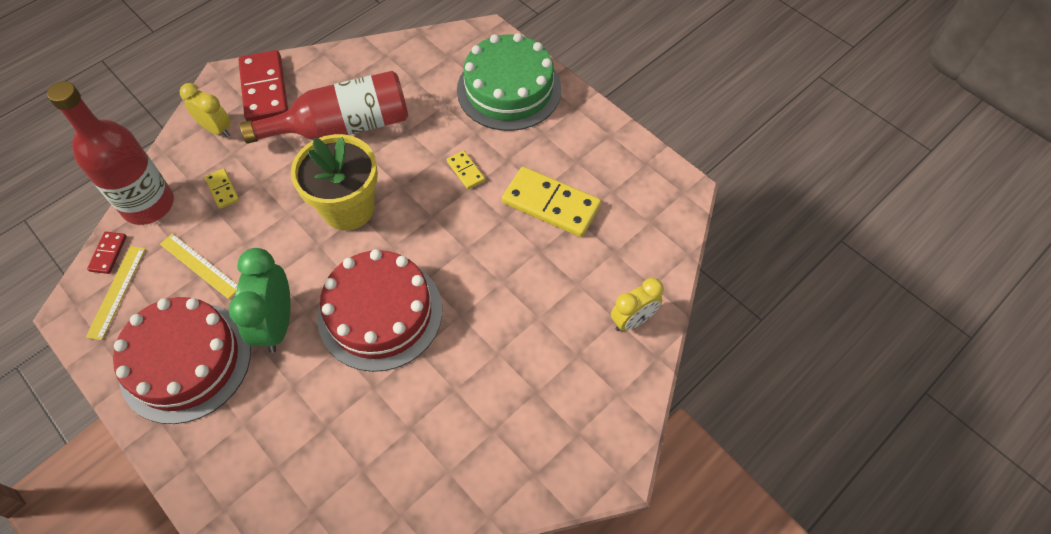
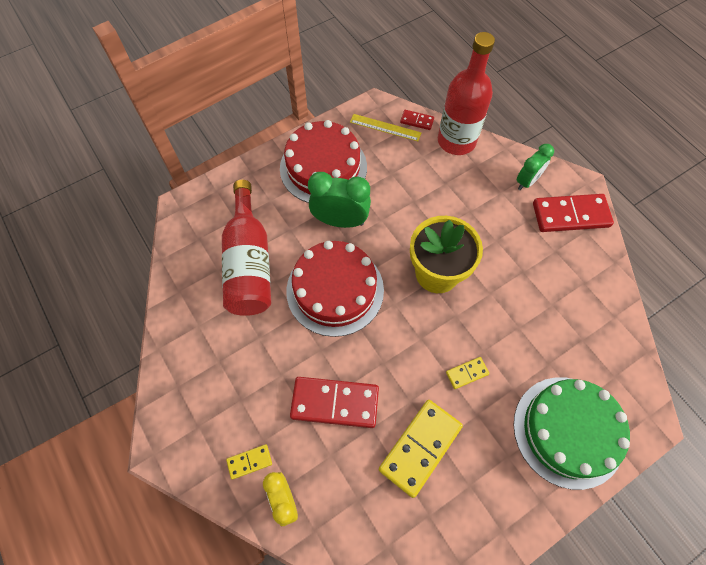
camera: 100 degrees right, 5 degrees up
yellow ruler [160,233,238,299] -> none
yellow clock [179,83,231,137] -> green clock [516,144,554,190]
yellow domino [205,169,239,209] -> yellow domino moved to [226,444,272,480]
red bottle [240,71,408,144] -> red bottle moved to [222,180,271,316]
none -> red domino [290,377,379,428]

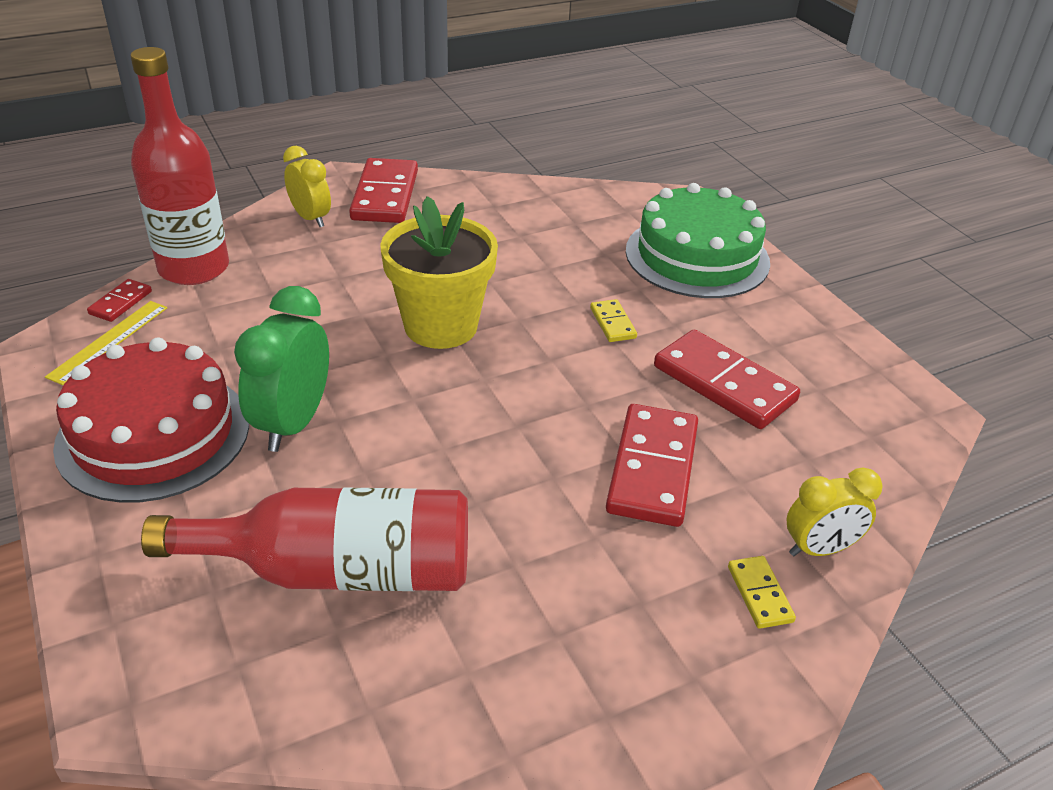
camera: 85 degrees left, 25 degrees down
red cake [286,241,384,337] -> none
yellow domino [379,400,463,498] -> red domino [654,330,800,429]
green clock [516,144,554,190] -> yellow clock [283,146,331,227]

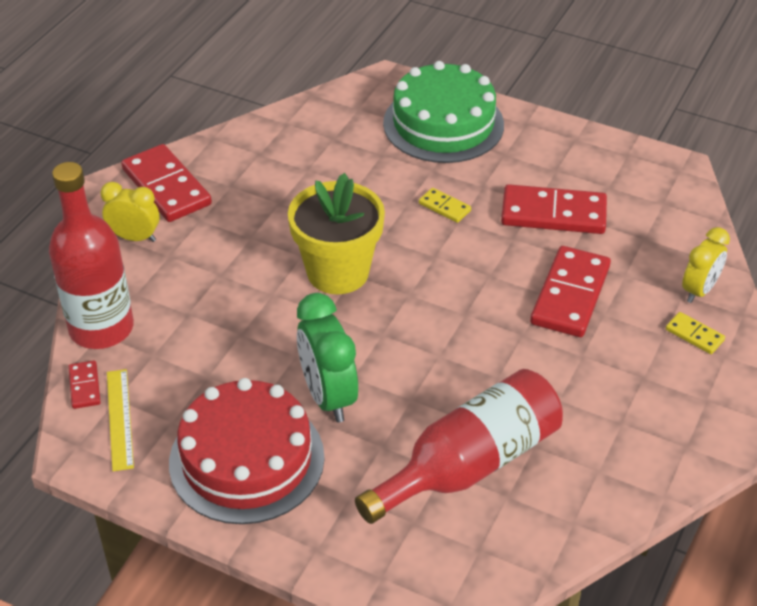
camera: 35 degrees left, 5 degrees up
red domino [606,404,698,527] -> red domino turned 45 degrees clockwise [530,246,611,337]

